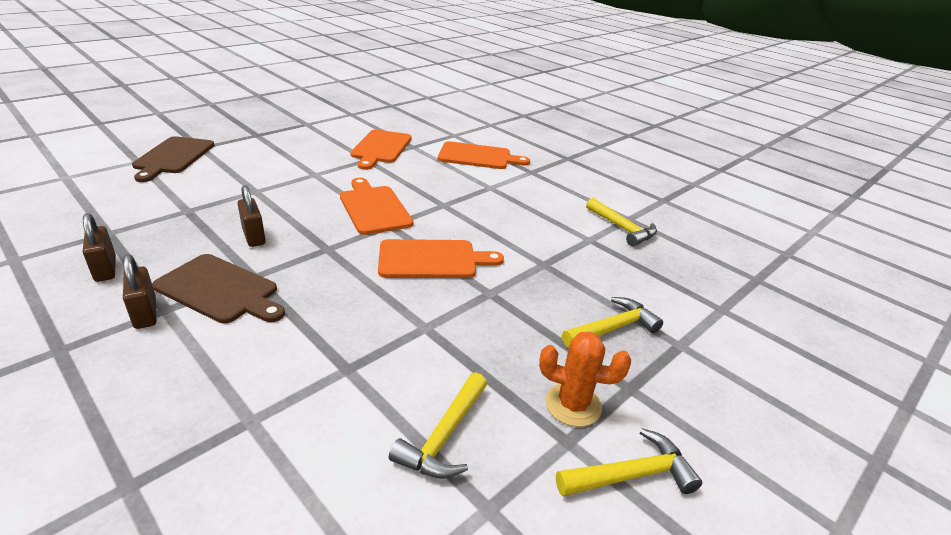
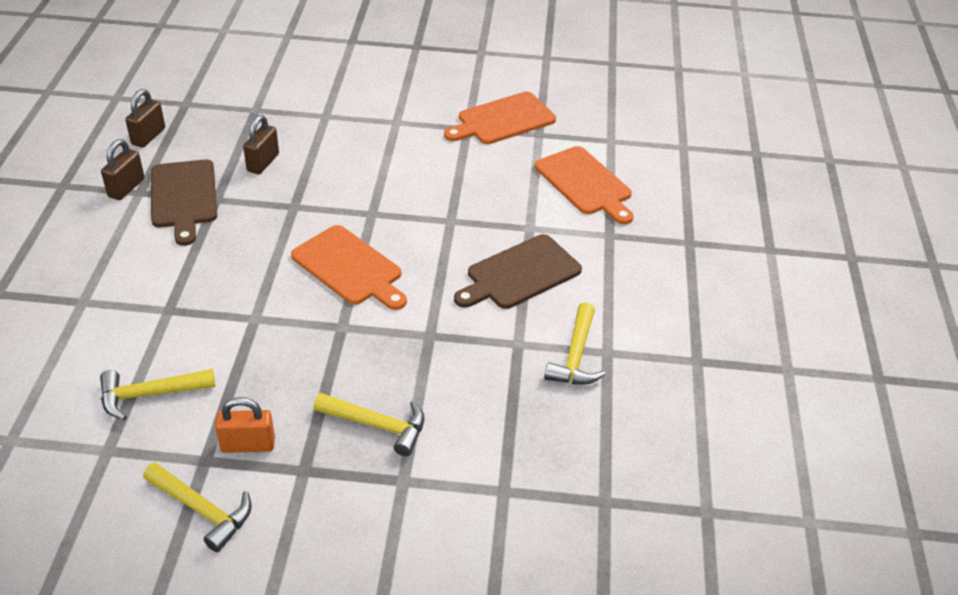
camera: 50 degrees right, 10 degrees up
brown cutting board [132,136,215,182] -> brown cutting board moved to [454,234,582,309]
orange cutting board [340,178,413,235] -> none
orange cactus [539,332,631,427] -> orange padlock [215,397,275,453]

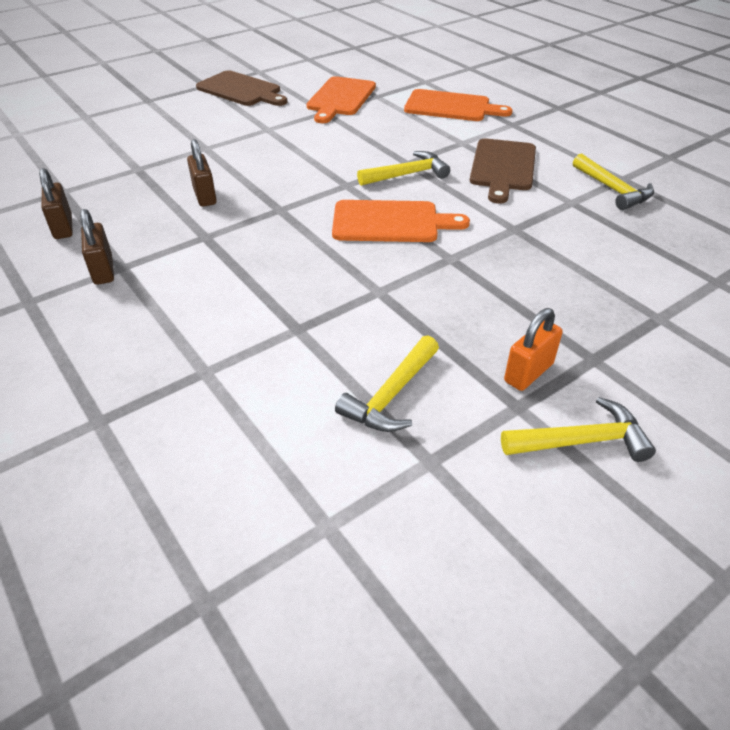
camera: 40 degrees left, 0 degrees up
brown cutting board [151,160,217,246] -> brown cutting board moved to [196,70,287,106]
yellow hammer [314,393,424,456] -> yellow hammer moved to [357,151,450,186]

